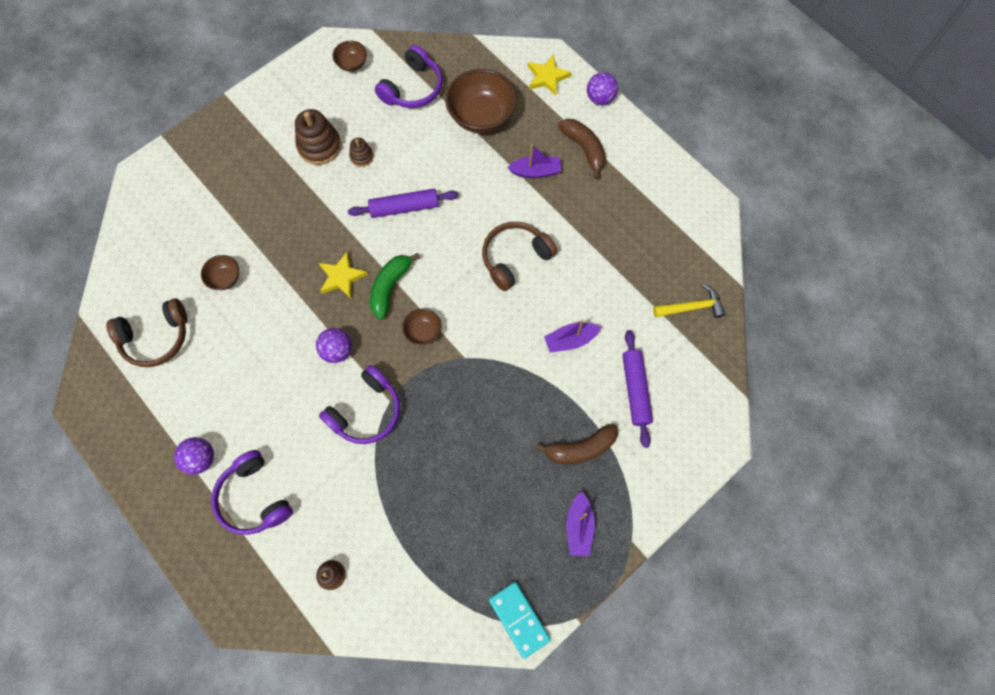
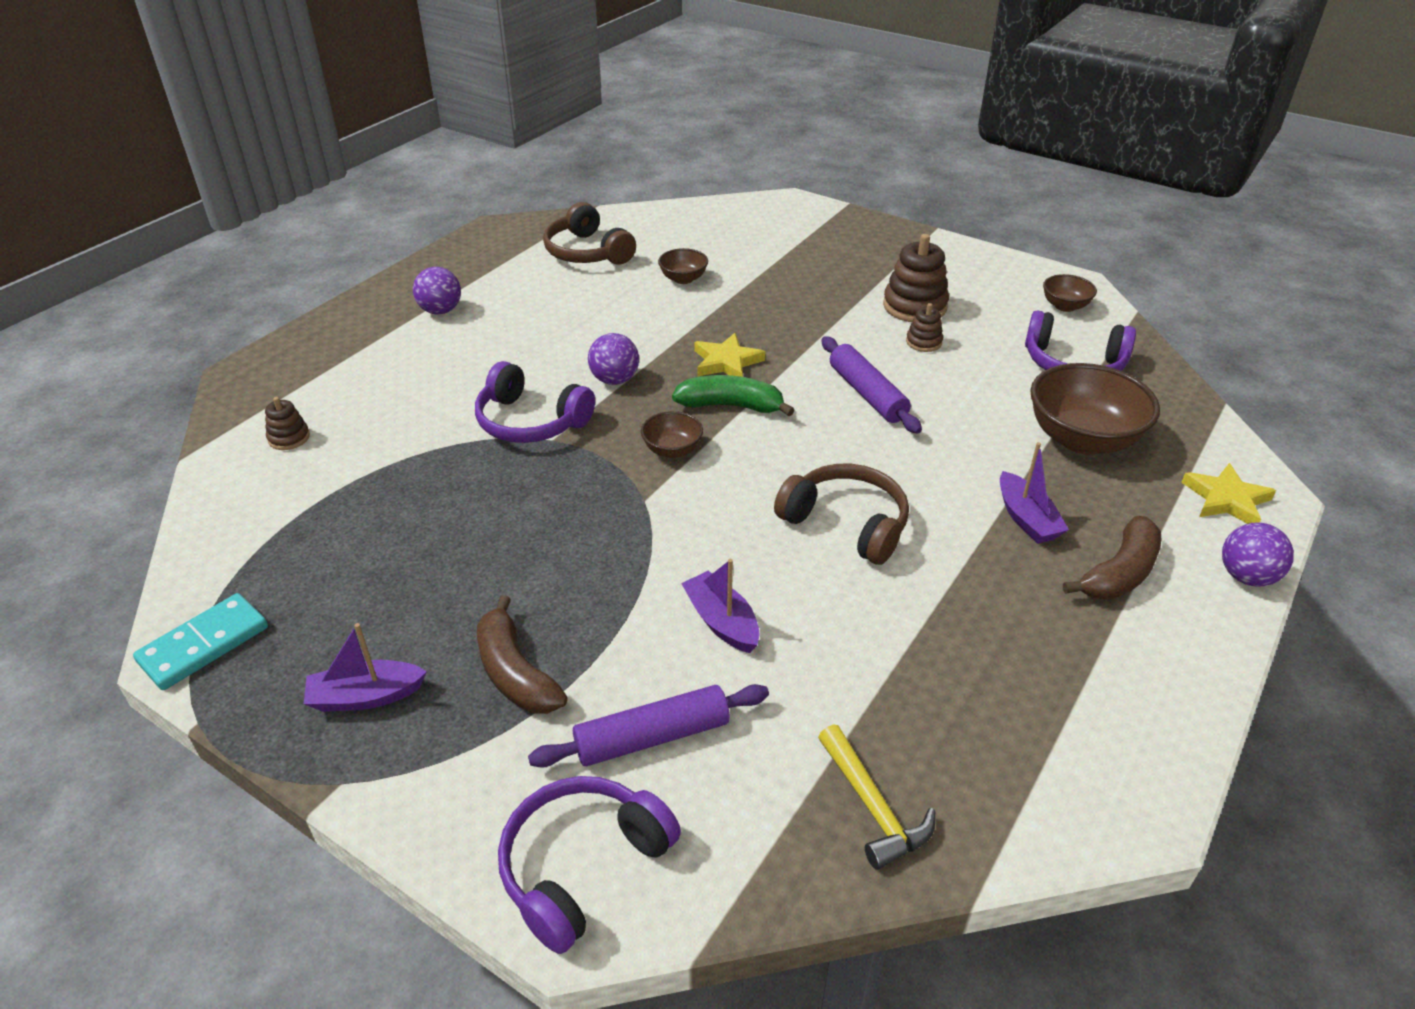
camera: 75 degrees right, 30 degrees down
purple headphones [211,450,293,535] -> purple headphones moved to [498,776,681,954]

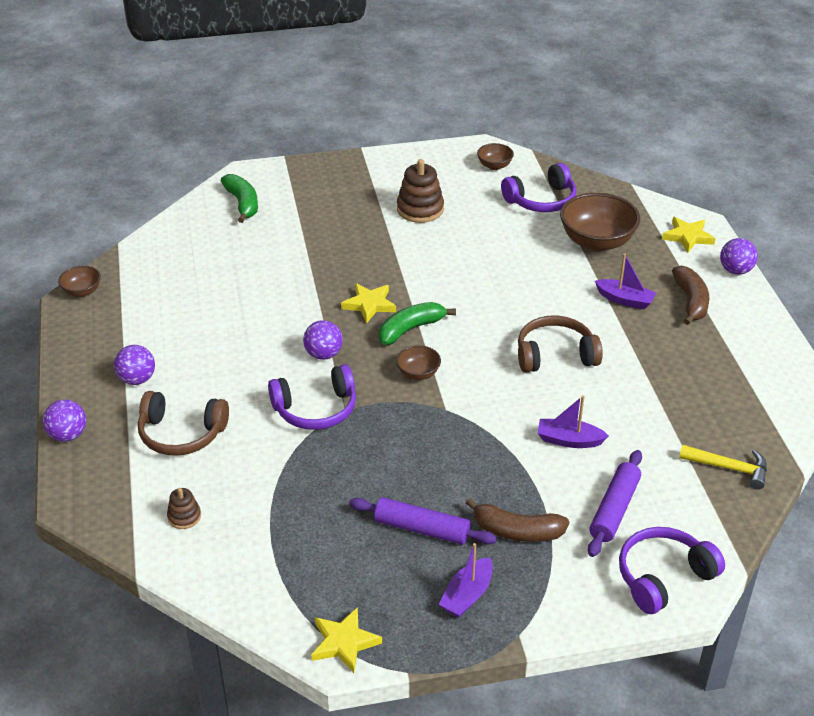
camera: 45 degrees left, 0 degrees up
turquoise domino [133,593,268,690] -> yellow star [311,607,382,673]
purple headphones [498,776,681,954] -> purple headphones turned 60 degrees clockwise [619,527,725,614]
brown headphones [543,202,636,265] -> brown headphones moved to [138,391,229,456]
brown bowl [658,248,708,284] -> brown bowl moved to [58,266,101,297]
purple rolling pin [821,336,922,434] -> purple rolling pin moved to [349,497,497,545]
brown stacking toy [906,303,943,352] -> none
none -> purple ball [43,399,86,442]
none -> green banana [221,174,258,223]

